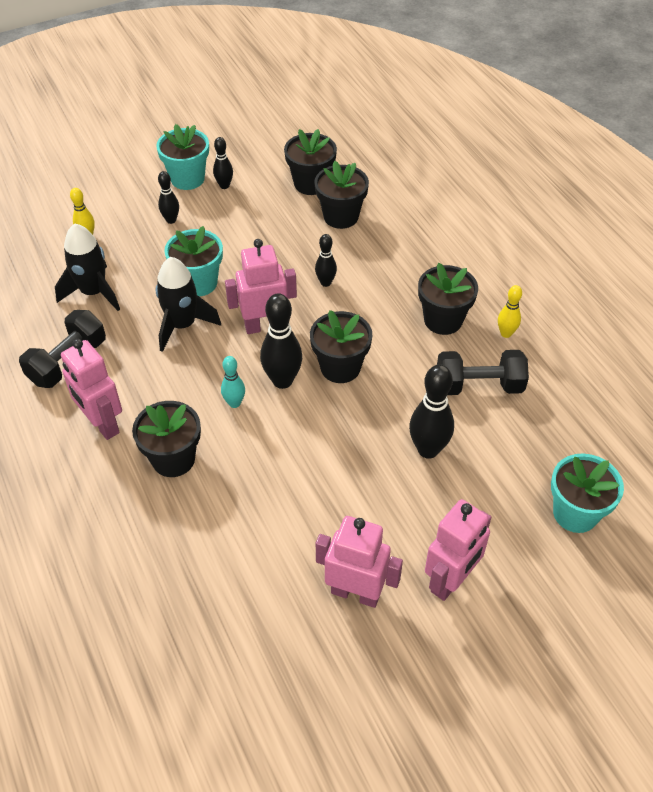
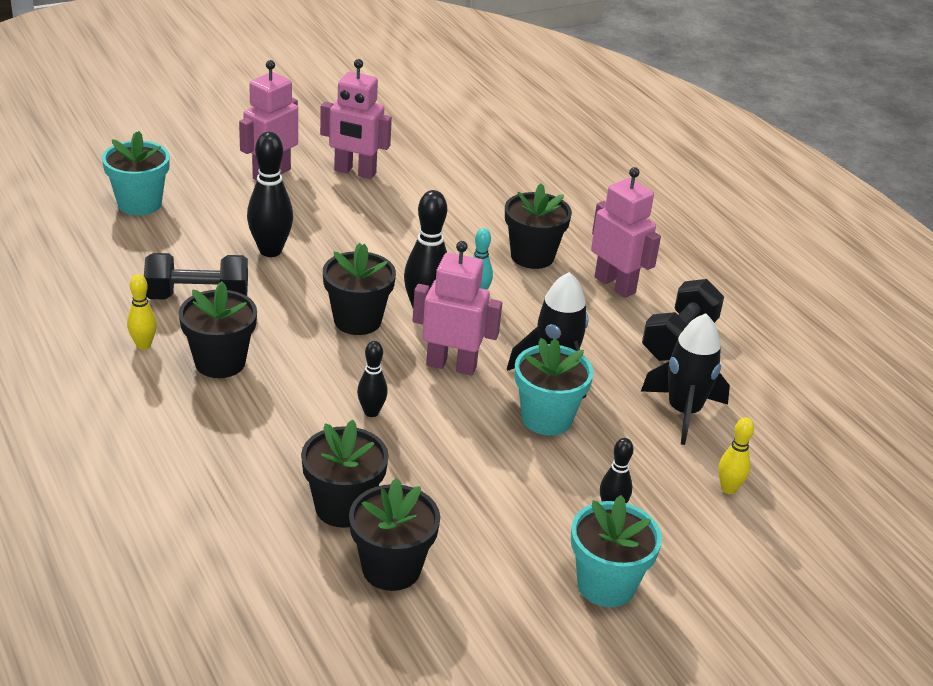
camera: 175 degrees right, 15 degrees down
black bowling pin [213,137,233,189] -> none
pink robot [225,239,297,334] -> pink robot turned 150 degrees counterclockwise [413,241,502,376]

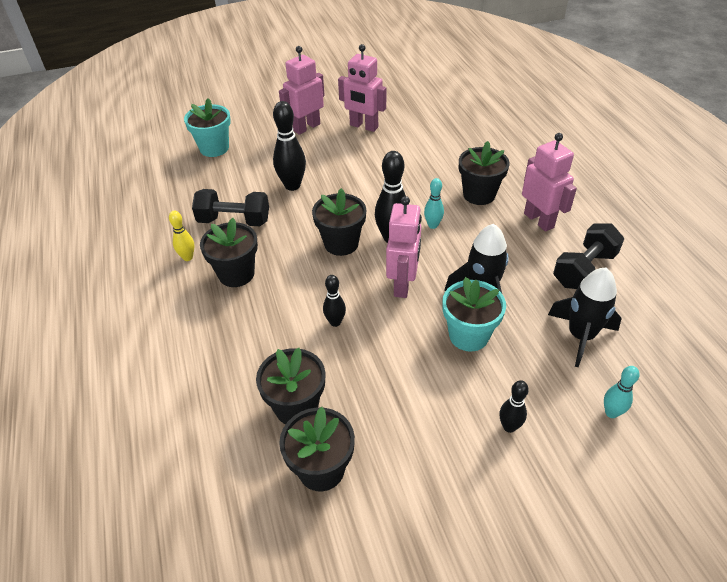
camera: 15 degrees right, 10 degrees up
pink robot [413,241,502,376] -> pink robot turned 75 degrees clockwise [386,196,422,298]
turquoise flower pot [571,495,662,607] -> none
yellow bowling pin [718,417,754,494] -> turquoise bowling pin [604,366,639,418]

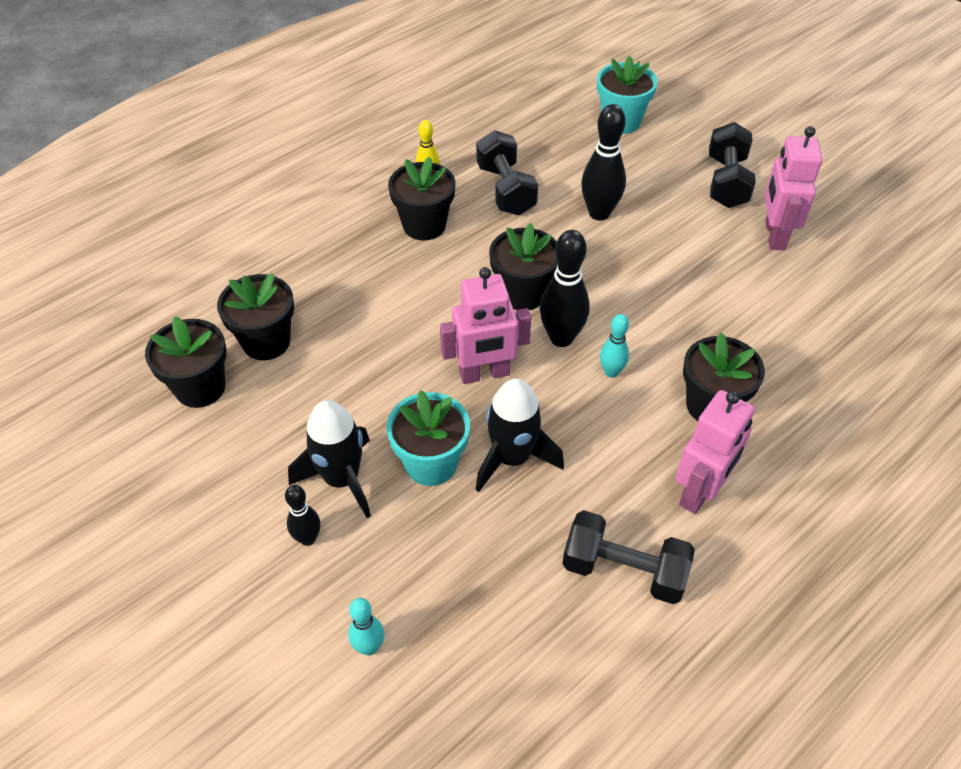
camera: 65 degrees right, 5 degrees up
pink robot [279,46,325,134] -> black dumbbell [709,122,756,208]
black bowling pin [323,275,346,327] -> none
black rocket [548,268,622,367] -> black rocket moved to [288,400,371,518]

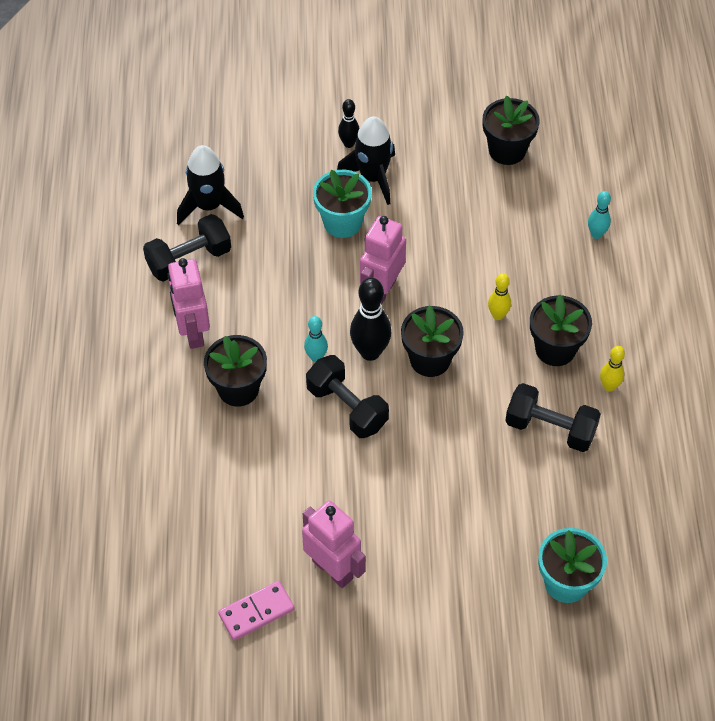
camera: 130 degrees right, 5 degrees up
black flower pot [217,273,294,360] -> none
turquoise bowling pin [348,598,384,655] -> turquoise bowling pin moved to [588,191,611,239]
black rocket [475,378,564,492] -> black rocket moved to [177,145,244,225]
black bowling pin [581,104,626,221] -> none
black dumbbell [709,122,756,208] -> black dumbbell moved to [306,355,389,438]
none -> pink domino [218,581,295,641]
none -> yellow bowling pin [488,273,511,320]

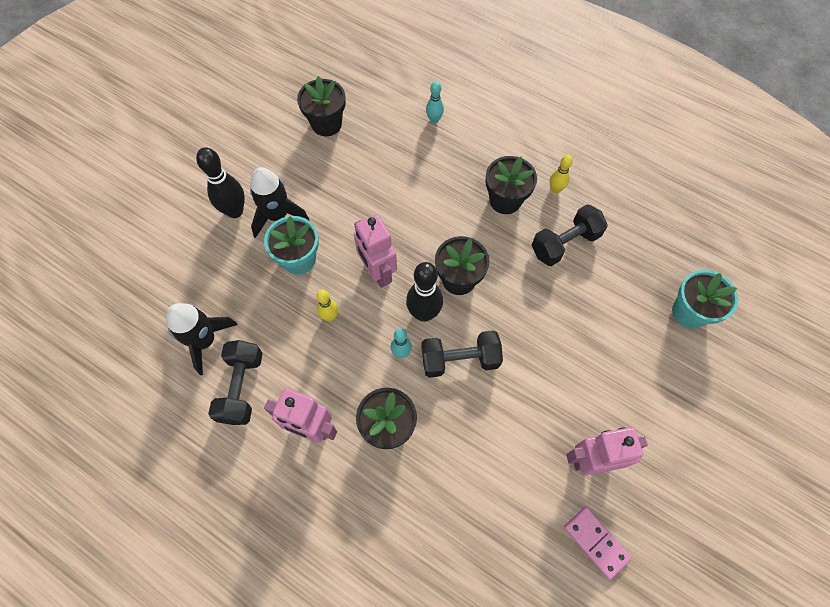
camera: 55 degrees left, 10 degrees up
pink domino [218,581,295,641] -> pink domino turned 45 degrees counterclockwise [564,507,631,580]
black bowling pin [338,99,359,148] -> black bowling pin [196,147,245,218], size x1.75
yellow bowling pin [488,273,511,320] -> yellow bowling pin moved to [316,290,338,321]

